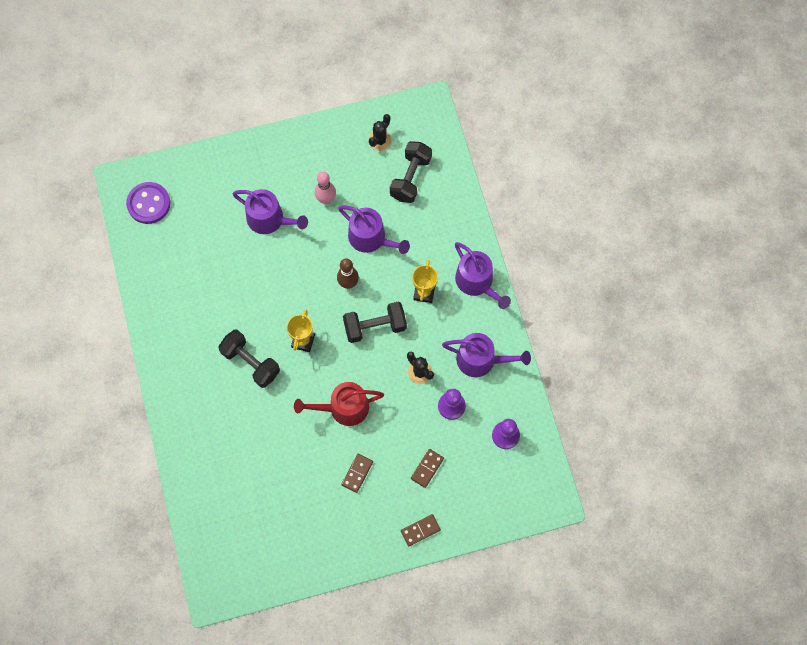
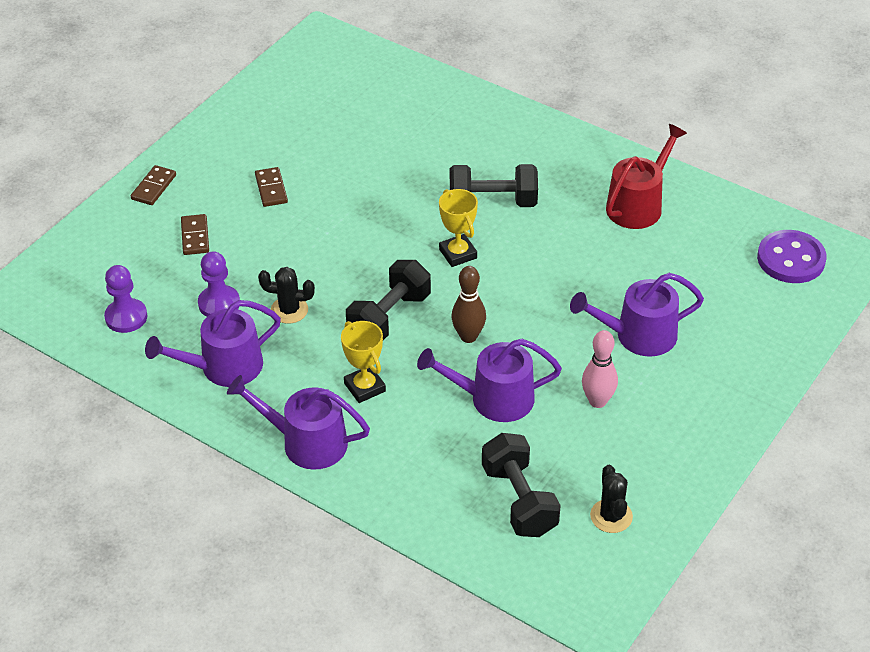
camera: 140 degrees right, 25 degrees down
red watering can [294,382,384,426] -> red watering can moved to [606,124,687,229]

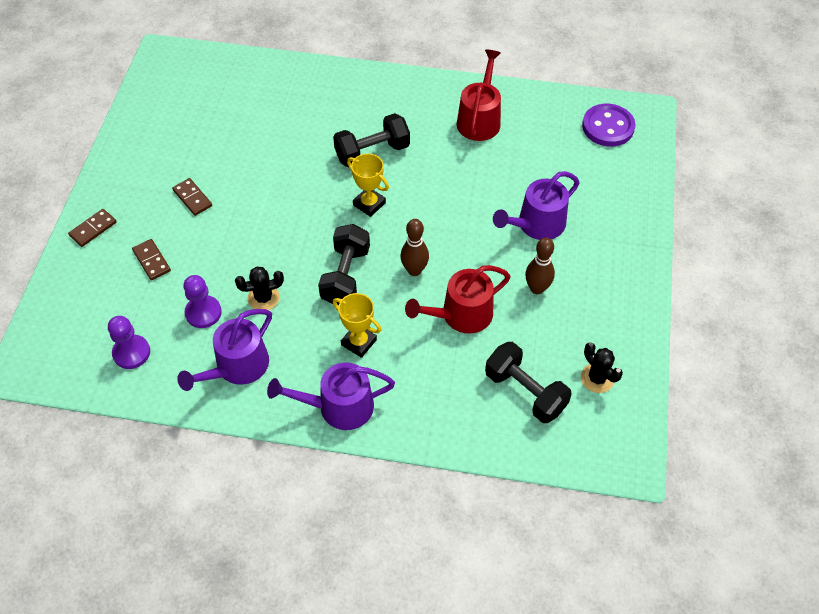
camera: 25 degrees left, 10 degrees up
brown domino [131,165,176,205] -> brown domino turned 45 degrees clockwise [68,209,117,247]
purple watering can [417,339,562,422] -> red watering can [405,265,511,334]
pink bowling pin [582,330,618,408] -> brown bowling pin [525,237,555,294]

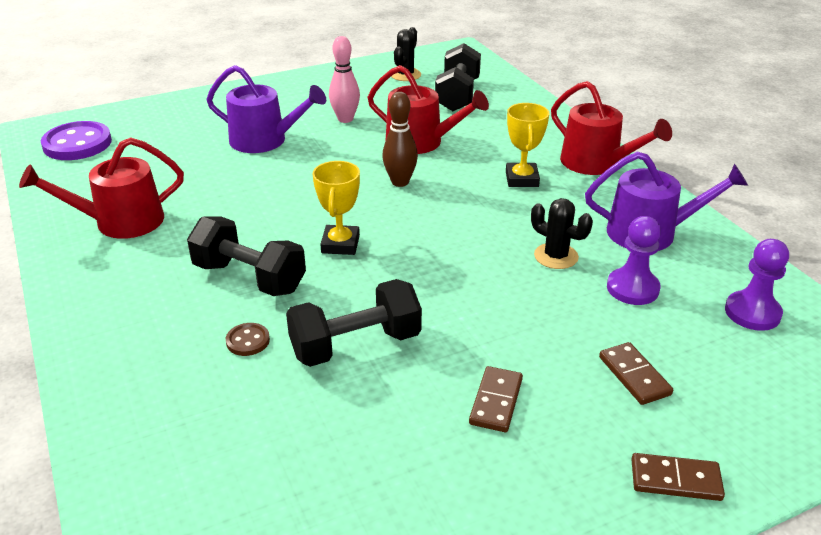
camera: 125 degrees left, 20 degrees down
brown domino [132,239,171,280] -> brown domino turned 45 degrees counterclockwise [599,342,673,405]
purple watering can [267,362,395,430] -> red watering can [551,81,672,175]
black dumbbell [318,224,370,305] -> black dumbbell moved to [286,279,422,367]
brown bowling pin [525,237,555,294] -> pink bowling pin [329,36,360,123]
none -> brown button [226,323,270,356]

